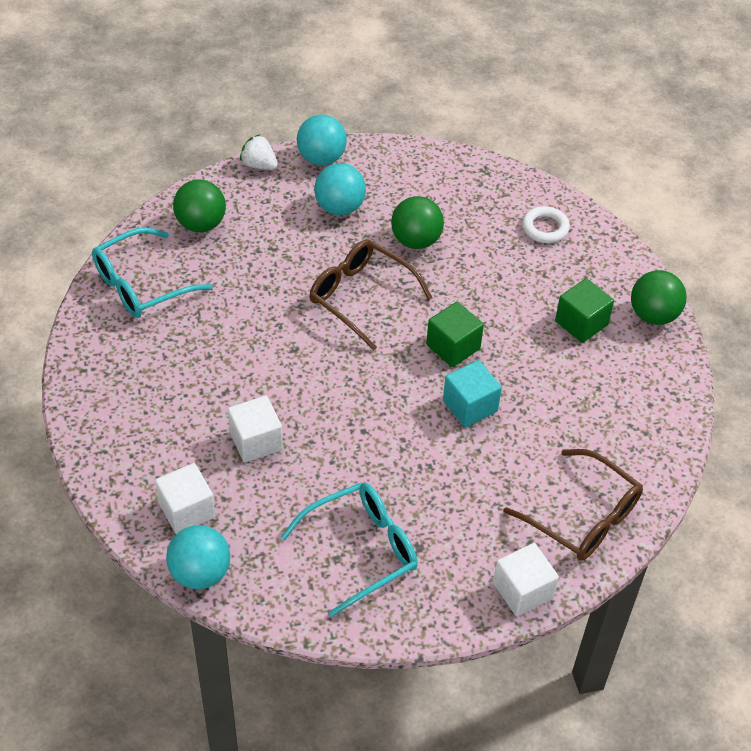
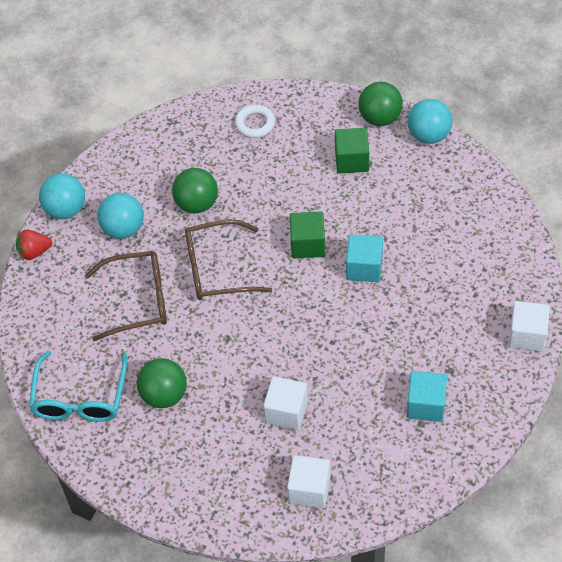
camera: 45 degrees left, 5 degrees up
turquoise ball [166,525,231,589] -> turquoise ball moved to [407,99,452,144]
green ball [173,180,226,232] -> green ball moved to [137,358,187,408]
white strawberry [240,135,278,170] -> red strawberry [16,230,52,261]
turquoise glasses [281,483,418,617] -> turquoise cube [407,371,447,422]
brown glasses [503,449,643,561] -> brown glasses moved to [85,251,167,341]

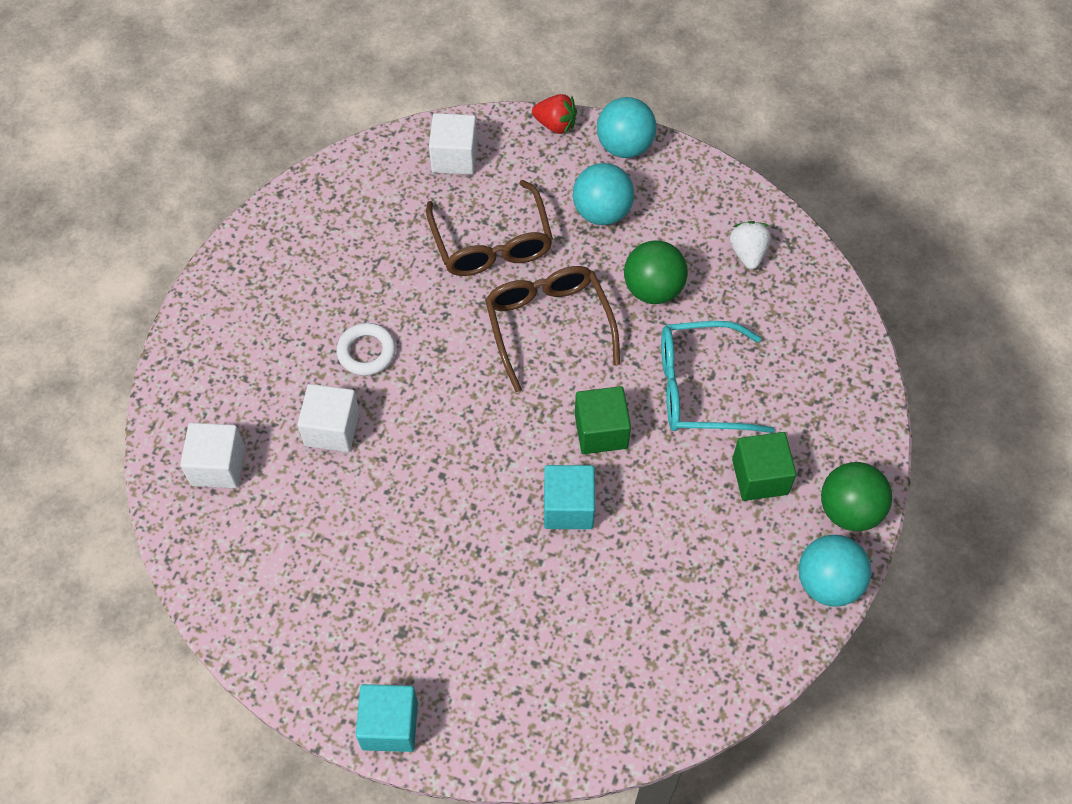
camera: 80 degrees right, 5 degrees up
red strawberry [16,230,52,261] -> red strawberry turned 135 degrees clockwise [532,94,577,134]
turquoise glasses [29,351,127,422] -> turquoise glasses moved to [661,321,774,433]
green ball [137,358,187,408] -> none
white ring [235,105,275,138] -> white ring moved to [336,323,396,376]
turquoise cube [407,371,447,422] -> turquoise cube moved to [356,684,418,752]
white cube [509,301,550,352] -> white cube moved to [429,113,477,175]
none -> white strawberry [730,221,771,269]

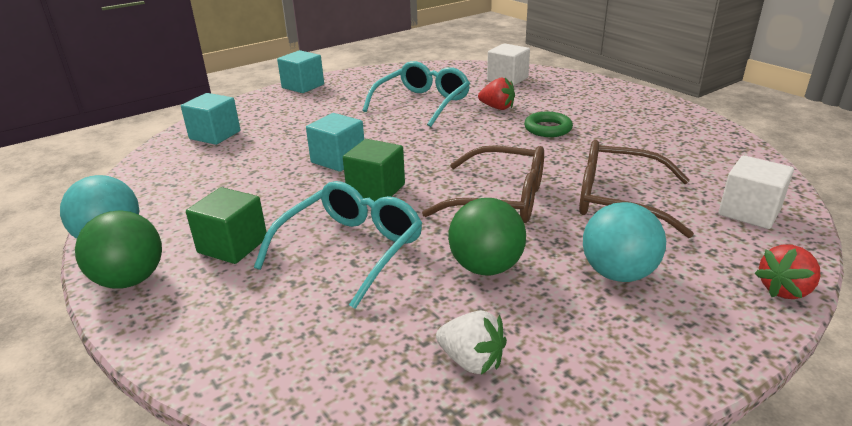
camera: 125 degrees right, 30 degrees down
white cube [297,384,360,452] -> red strawberry [478,77,515,110]
white ring [336,323,396,376] -> green ring [524,112,573,137]
turquoise ball [597,97,657,158] -> none
none -> turquoise cube [181,93,240,145]
none -> turquoise glasses [362,61,470,127]

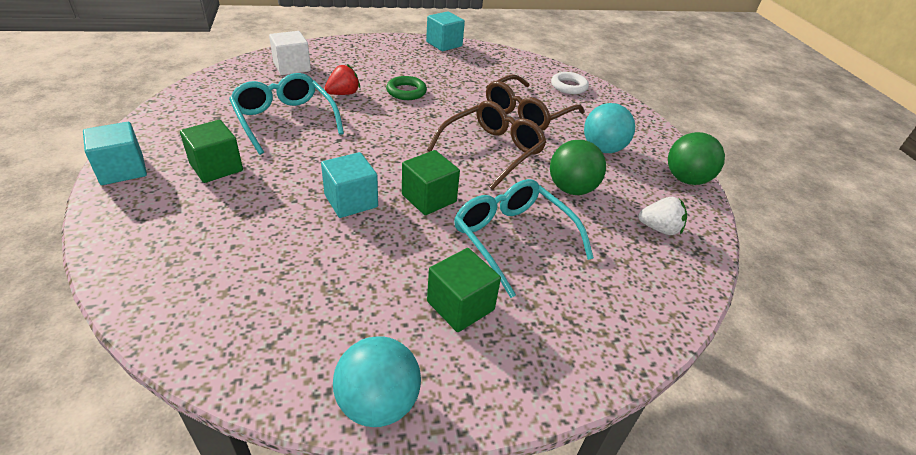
camera: 70 degrees left, 10 degrees up
green ball [75,210,162,289] -> green ball moved to [668,132,725,185]
turquoise cube [181,93,240,145] -> turquoise cube moved to [426,11,465,51]
white strawberry [436,310,507,375] -> white strawberry turned 45 degrees clockwise [638,197,687,235]
white cube [719,155,794,229] -> white ring [551,72,589,94]
red strawberry [755,244,821,299] -> none
none -> green cube [180,120,243,183]

